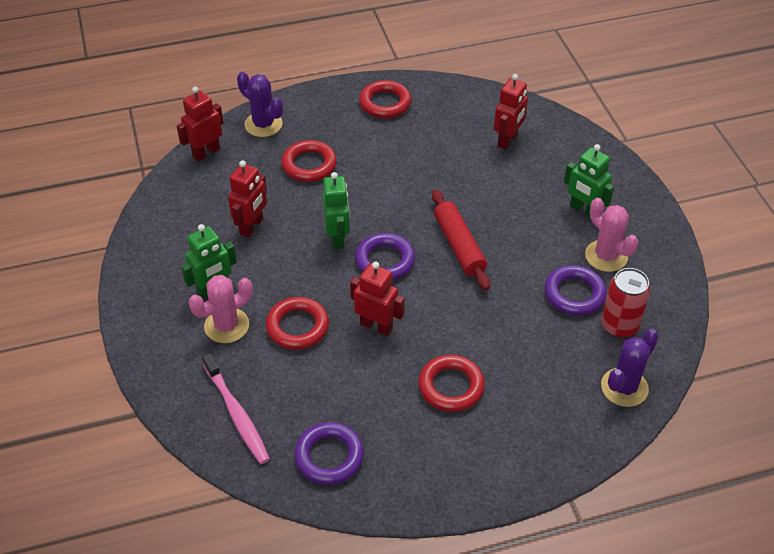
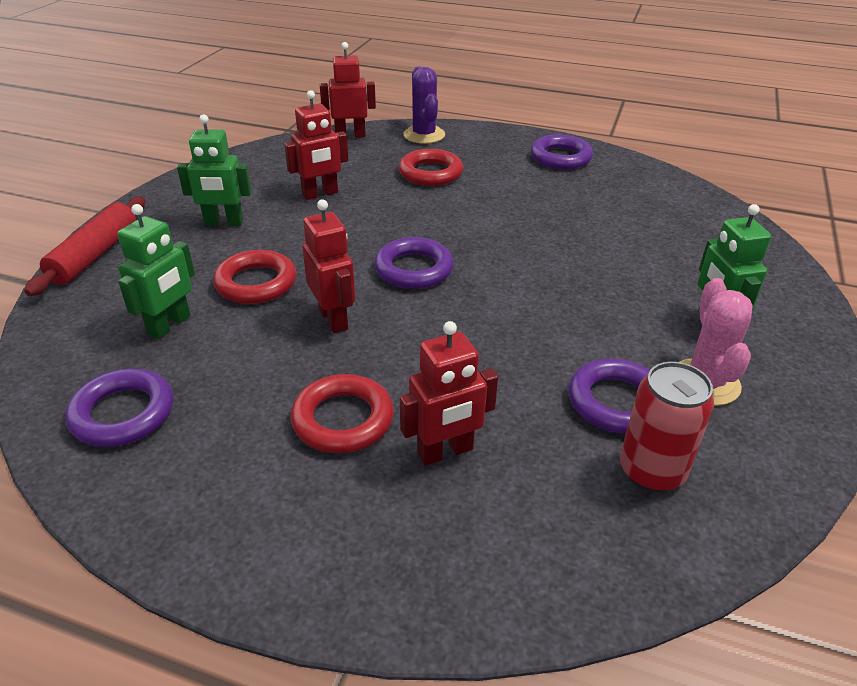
camera: 35 degrees right, 10 degrees down
pink cactus [189,275,253,343] -> none
pink toothbrush [202,353,270,464] -> none
green robot [323,172,350,249] -> green robot moved to [117,204,195,339]
red ring [359,80,411,118] -> purple ring [531,135,593,170]
red rolling pin [432,190,490,290] -> red rolling pin moved to [24,196,146,296]
red robot [494,74,528,150] -> red robot moved to [400,321,498,466]
purple cactus [601,329,659,407] -> none

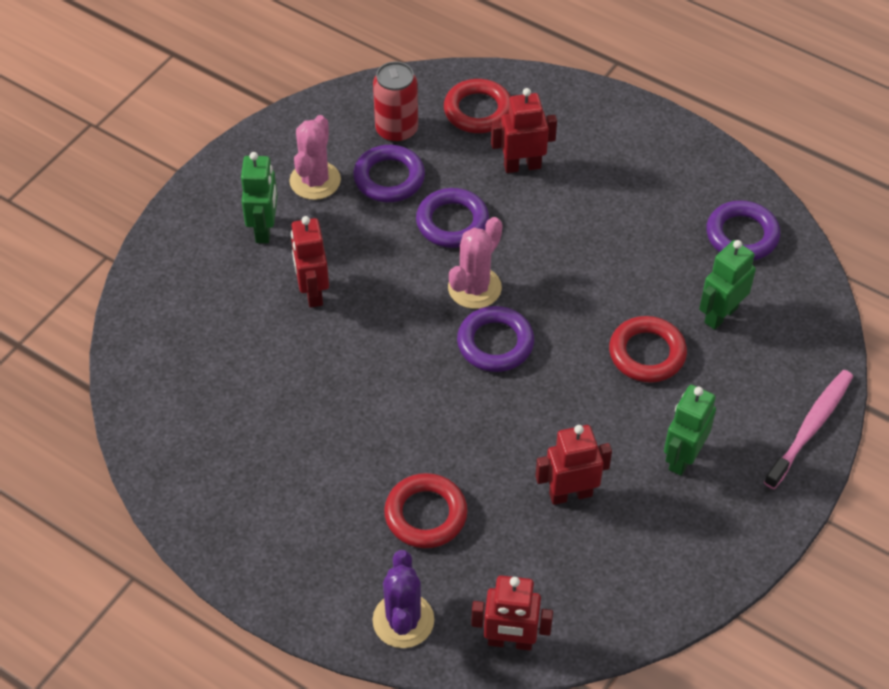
camera: 165 degrees left, 15 degrees up
red rolling pin [24,196,146,296] -> pink toothbrush [764,370,853,489]
green robot [177,114,252,226] -> green robot turned 75 degrees counterclockwise [664,385,716,476]
red ring [290,374,394,453] -> red ring moved to [444,79,511,133]
red robot [302,199,355,333] -> red robot moved to [291,216,329,308]
purple ring [531,135,593,170] -> purple ring moved to [416,188,489,248]
none -> pink cactus [448,217,503,309]

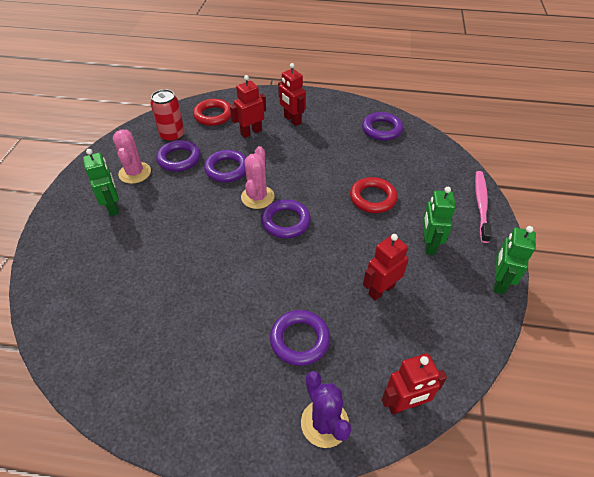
camera: 25 degrees left, 5 degrees down
red robot [291,216,329,308] -> red robot moved to [278,63,306,126]
red ring [384,473,468,548] -> purple ring [270,310,330,366]
green robot [699,240,756,330] -> green robot moved to [494,226,536,295]

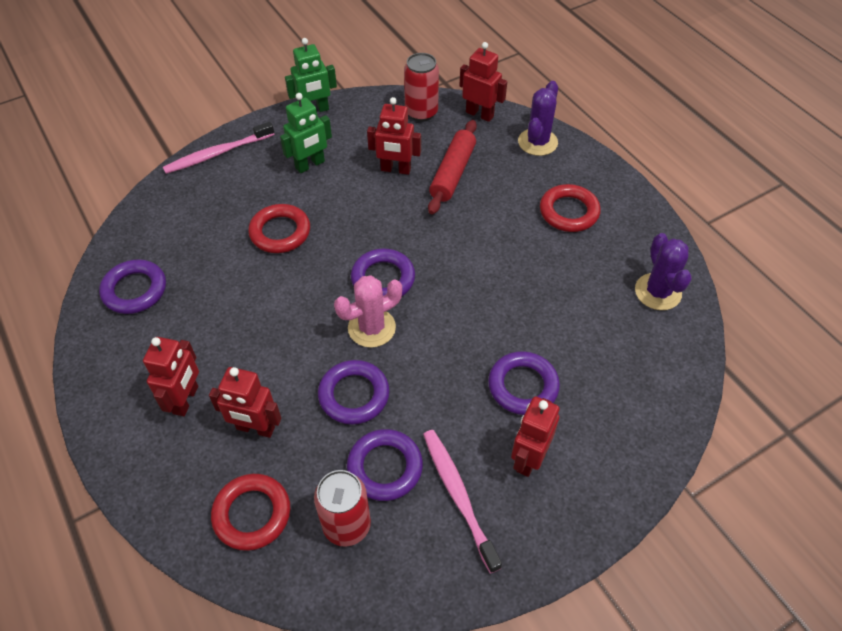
camera: 130 degrees left, 5 degrees up
green robot [83,149,119,216] -> red robot [511,396,560,477]
pink cactus [113,130,151,184] -> pink toothbrush [423,430,502,574]
purple ring [270,310,330,366] -> purple ring moved to [488,351,560,415]
none -> red can [404,53,439,121]
none -> red rolling pin [428,120,477,214]
none -> red ring [540,184,601,232]
none -> purple cactus [635,233,692,310]

